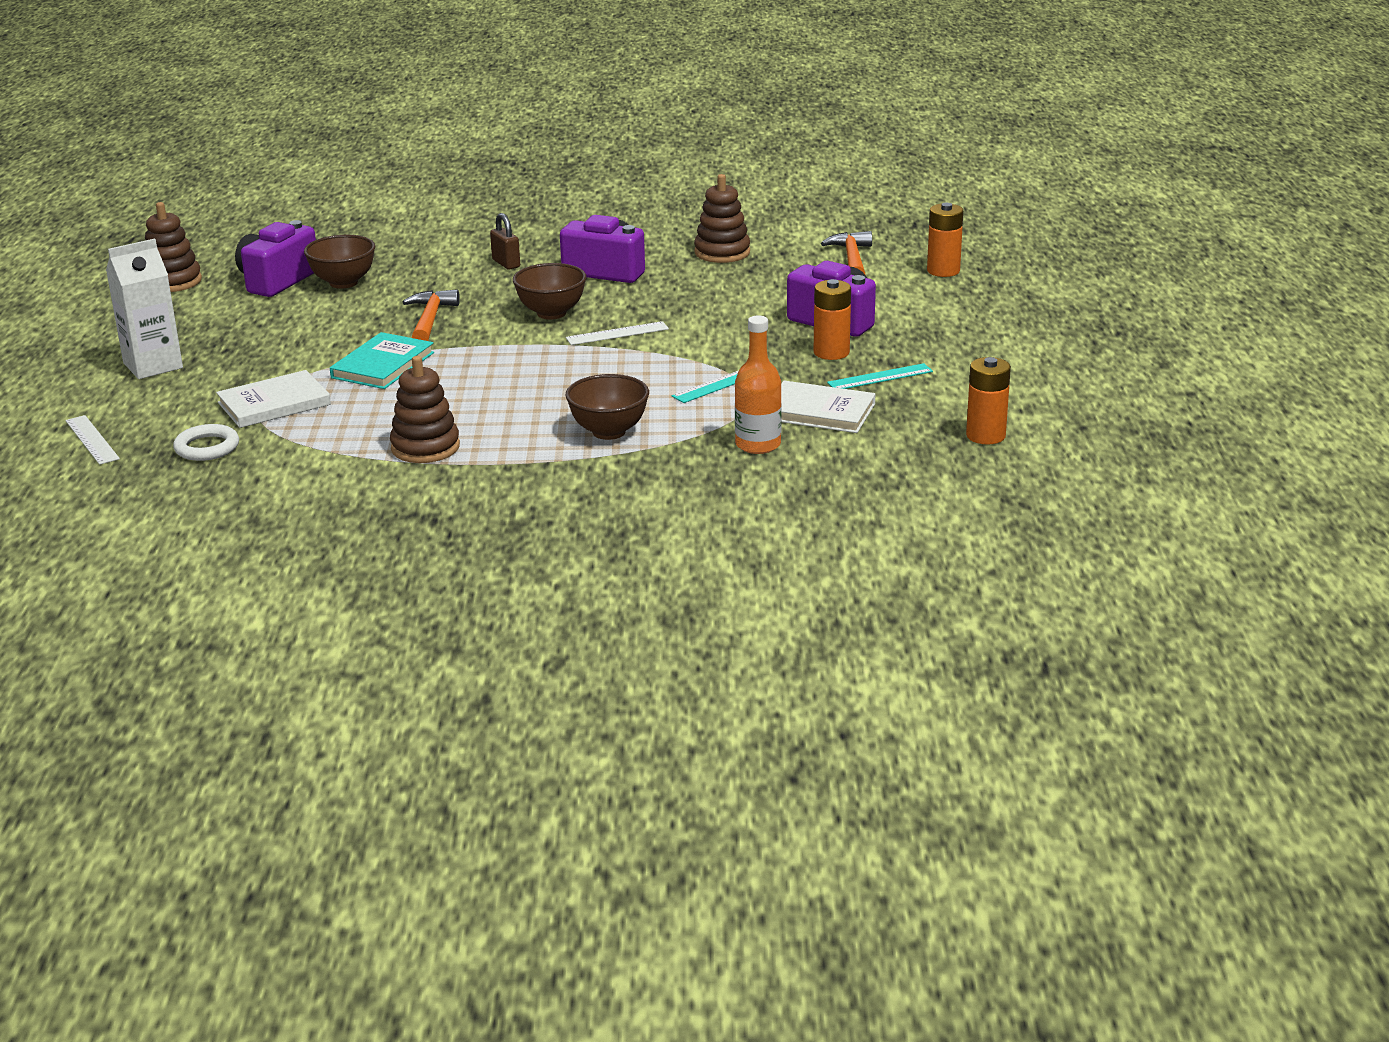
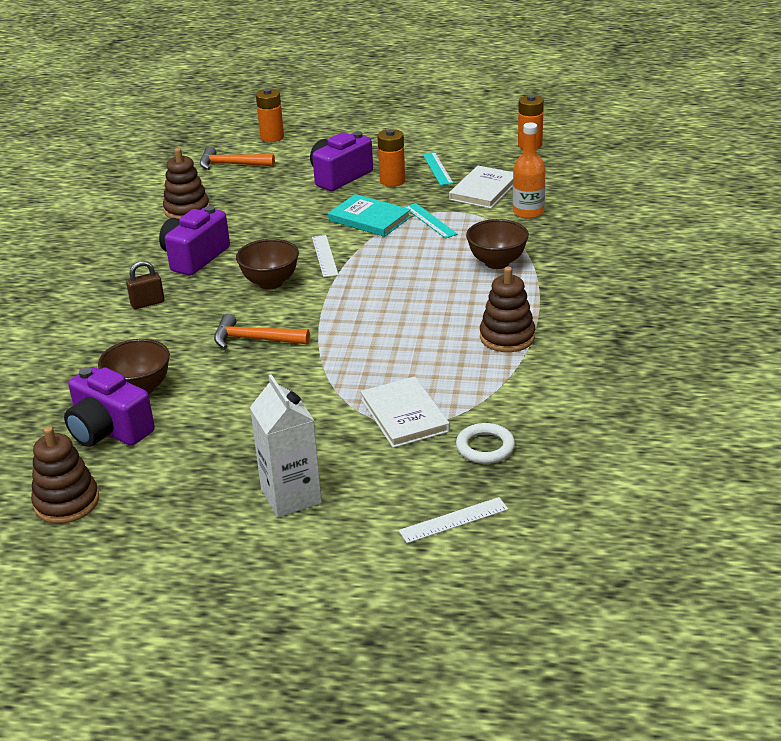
camera: 80 degrees left, 5 degrees up
turquoise book [330,332,434,389] -> turquoise book moved to [328,194,411,237]

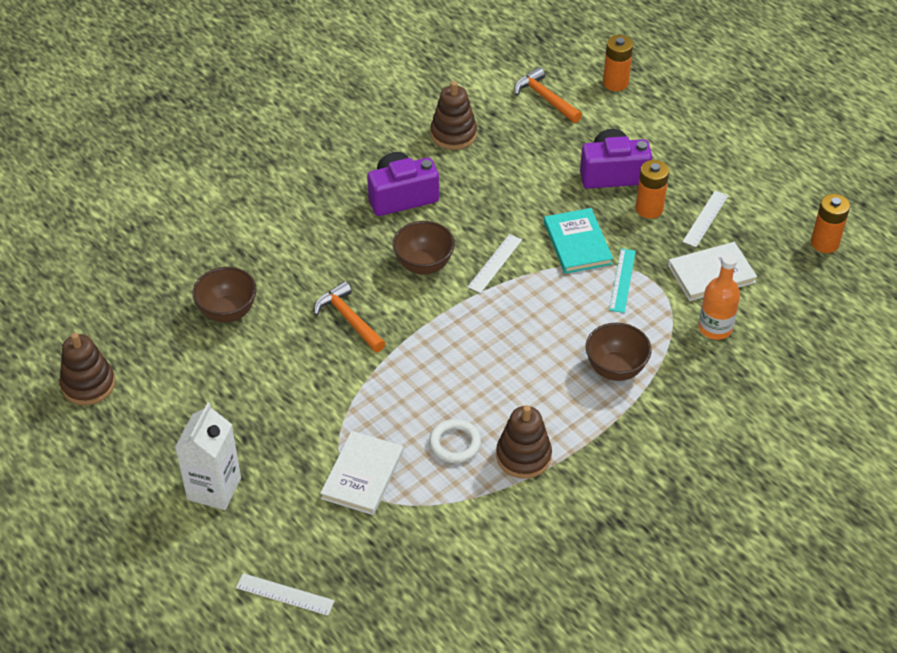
camera: 40 degrees right, 15 degrees up
purple camera [64,367,155,447] -> none
brown padlock [126,261,165,309] -> none
turquoise ruler [422,152,453,186] -> white ruler [683,190,728,247]
white ring [456,423,515,464] -> white ring moved to [429,419,481,463]

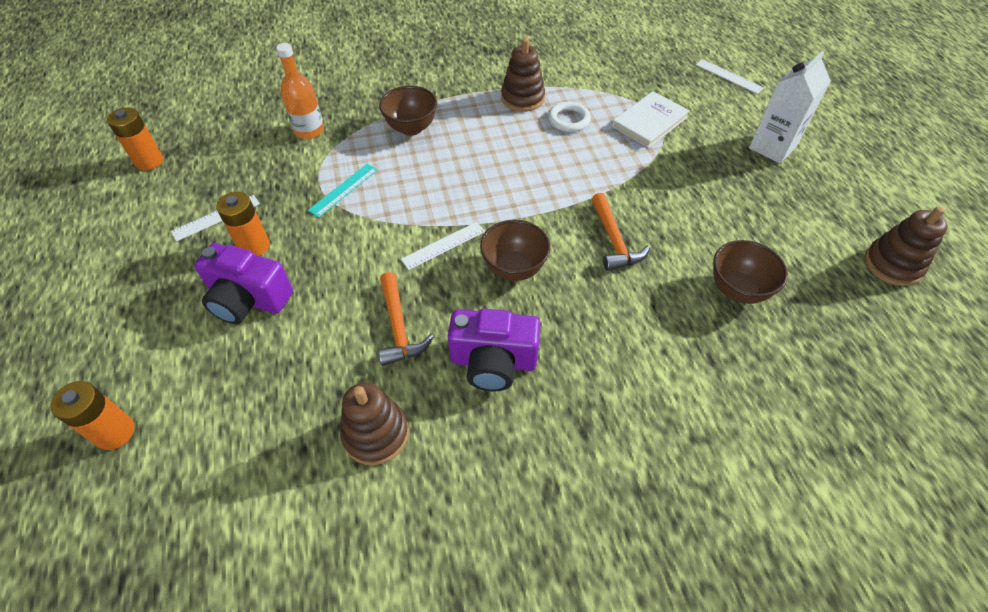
camera: 155 degrees left, 5 degrees up
orange hammer [514,67,582,123] -> orange hammer moved to [378,272,434,366]
turquoise book [544,208,613,274] -> none
white book [668,242,757,301] -> none

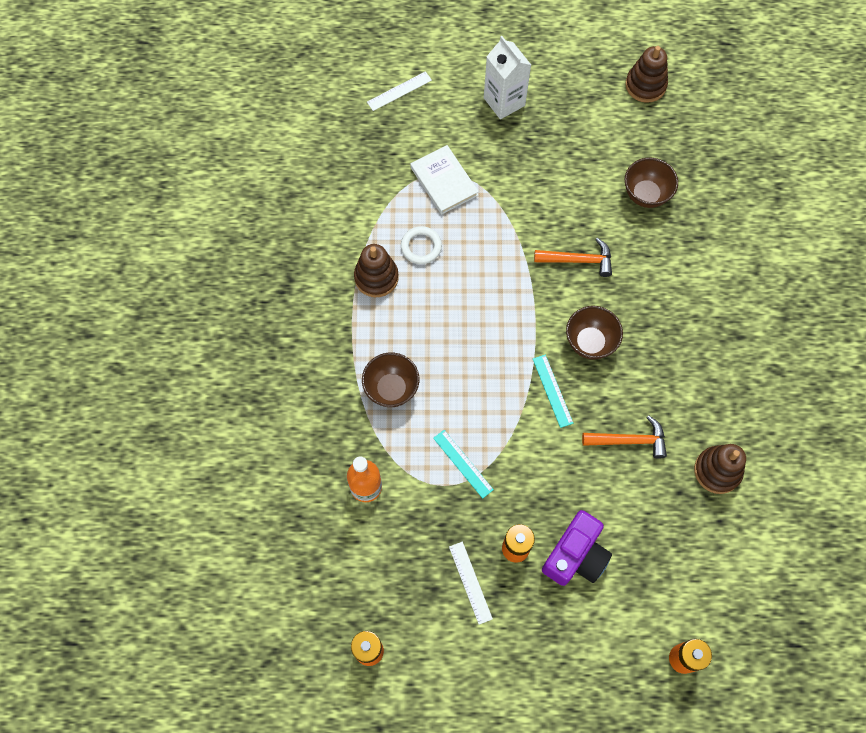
camera: 75 degrees left, 15 degrees up
white ruler [401,222,485,270] -> turquoise ruler [533,355,573,428]
purple camera [448,309,540,391] -> none

